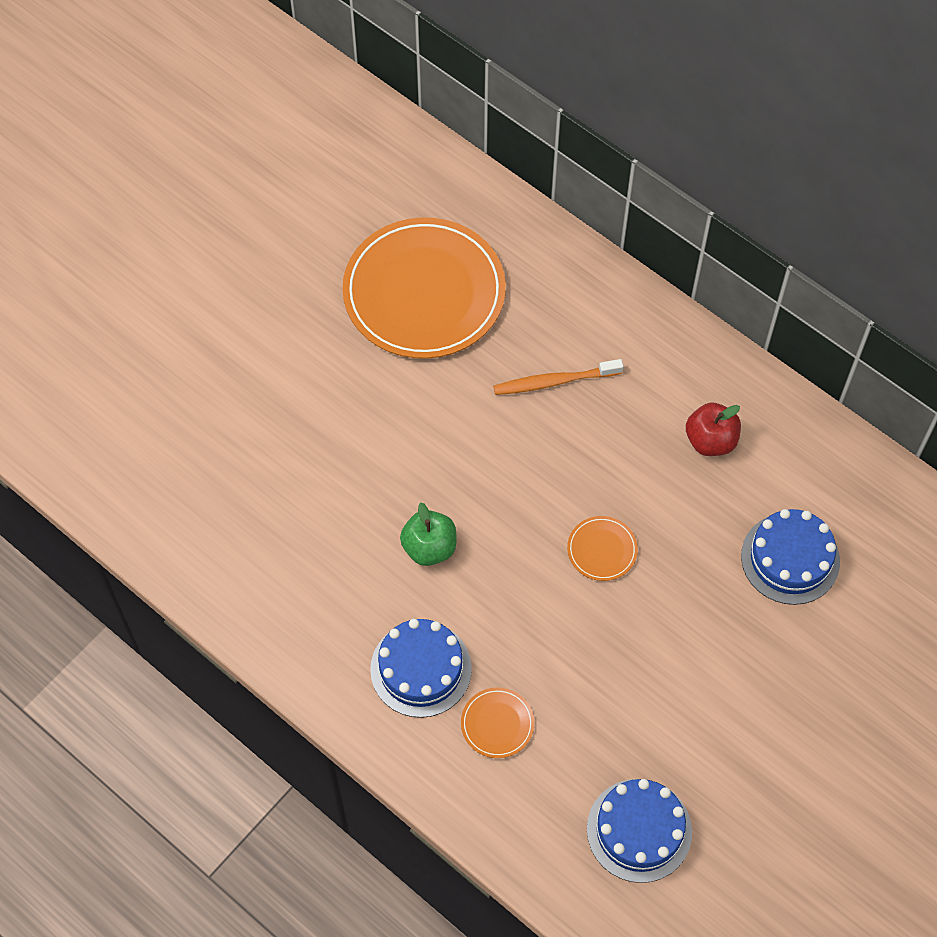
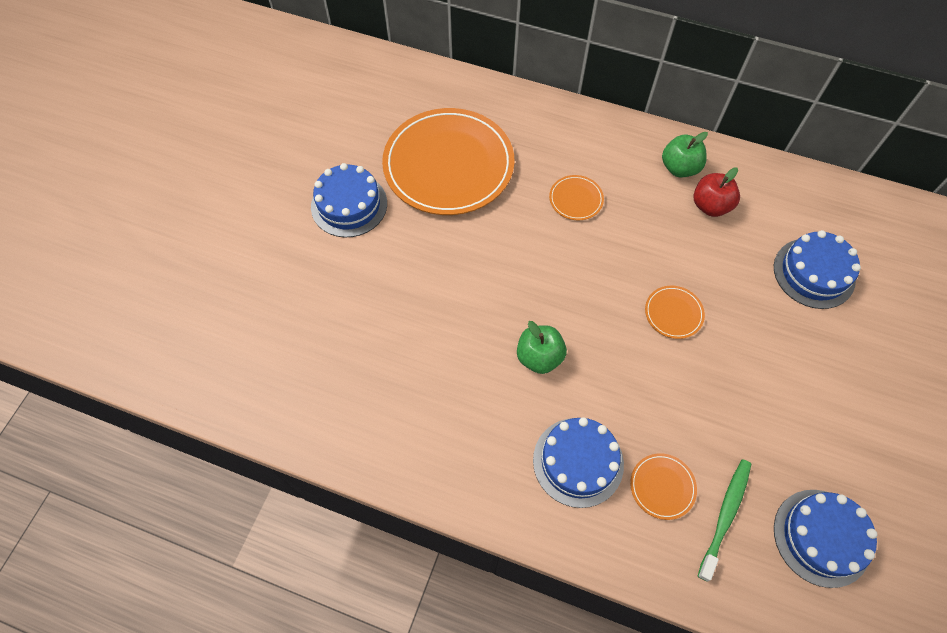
camera: 20 degrees left, 0 degrees up
orange toothbrush [493,359,623,395] -> orange plate [549,175,604,220]
none -> blue cake [311,163,387,238]
none -> green apple [662,132,708,177]
none -> green toothbrush [698,459,751,582]

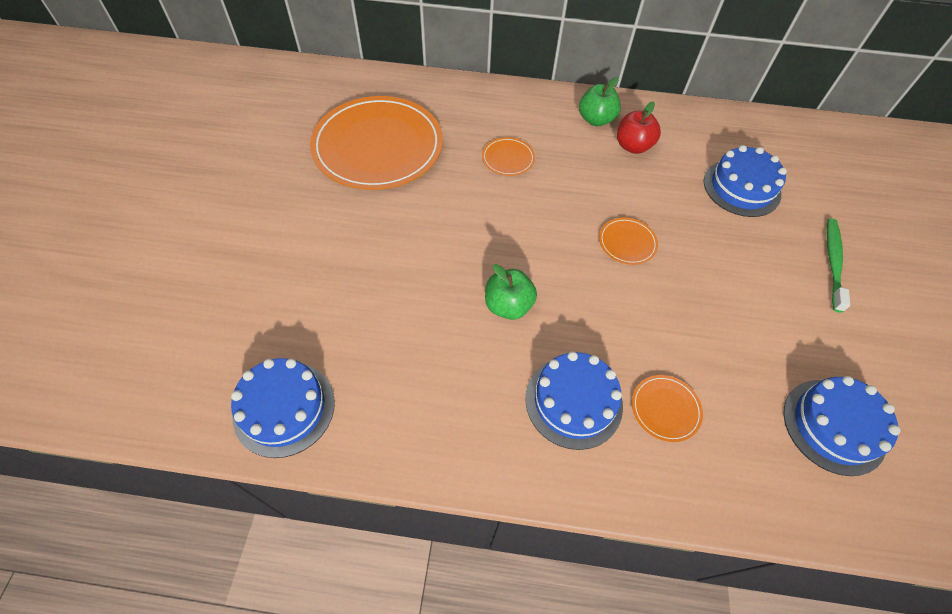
camera: 15 degrees left, 5 degrees down
blue cake [311,163,387,238] -> blue cake moved to [231,358,335,458]
green toothbrush [698,459,751,582] -> green toothbrush moved to [827,219,850,313]

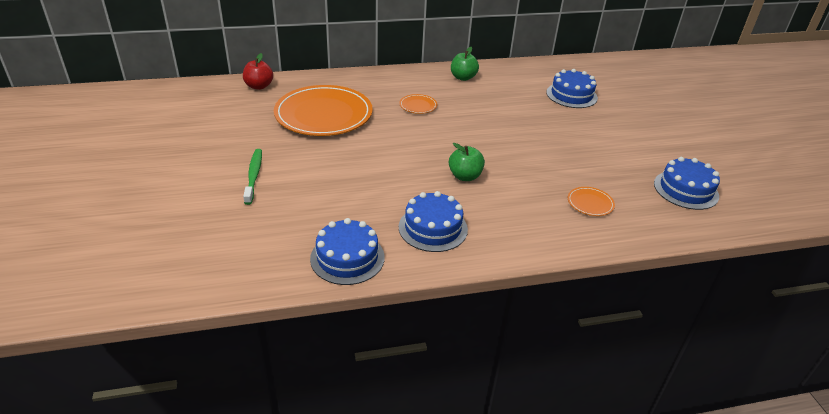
camera: 20 degrees left, 20 degrees down
blue cake [525,351,623,450] -> blue cake moved to [399,191,468,252]
orange plate [599,218,658,265] -> none
red apple [617,101,661,154] -> red apple moved to [243,53,273,90]
green toothbrush [827,219,850,313] -> green toothbrush moved to [243,149,262,205]

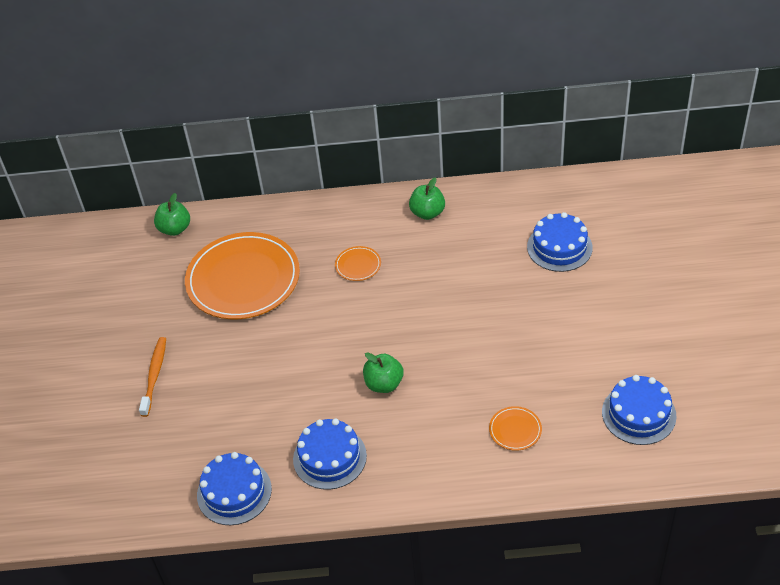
camera: 15 degrees right, 10 degrees up
red apple [243,53,273,90] -> green apple [154,193,190,236]
green toothbrush [243,149,262,205] -> orange toothbrush [139,337,166,417]

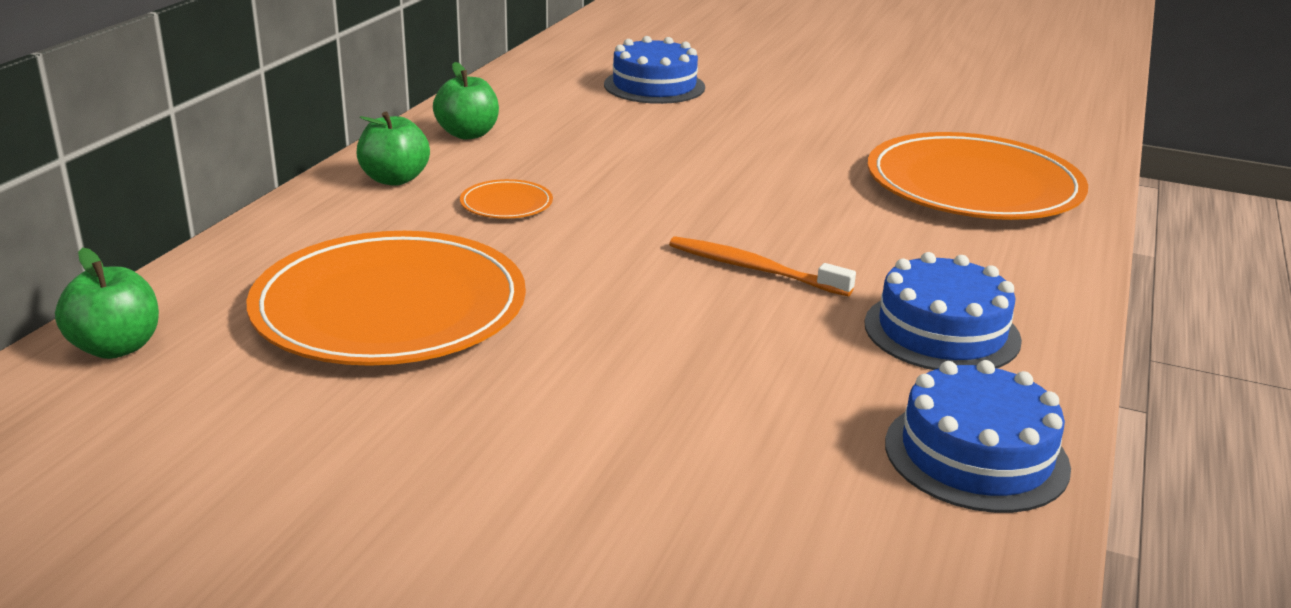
camera: 70 degrees left, 20 degrees down
orange toothbrush [139,337,166,417] -> orange toothbrush moved to [669,237,856,296]
green apple [363,352,404,393] -> green apple moved to [356,112,430,186]
orange plate [489,406,542,451] -> orange plate [867,132,1088,220], size x2.47
blue cake [602,375,676,445] -> none

